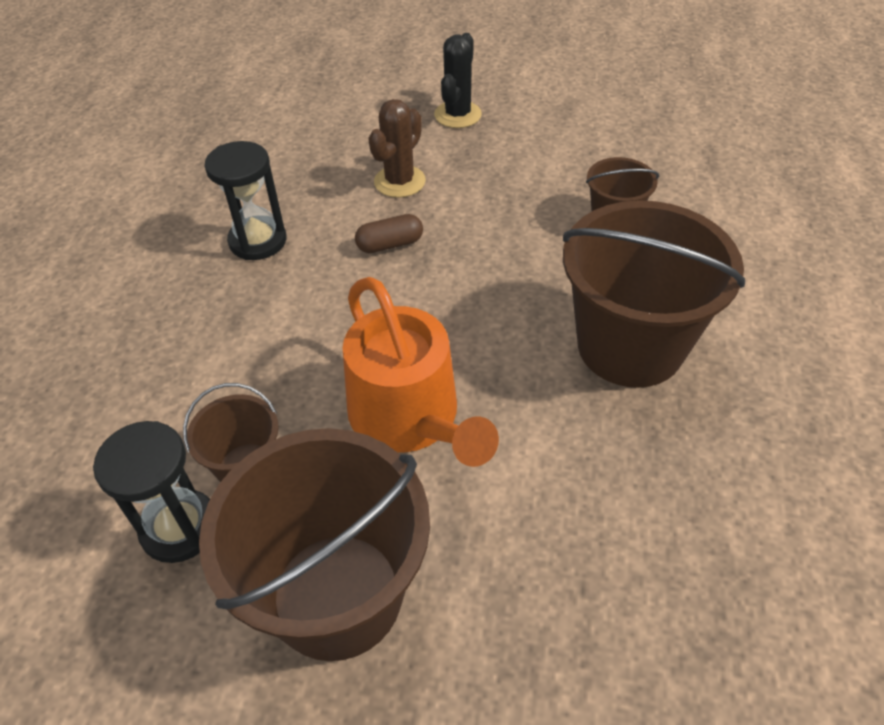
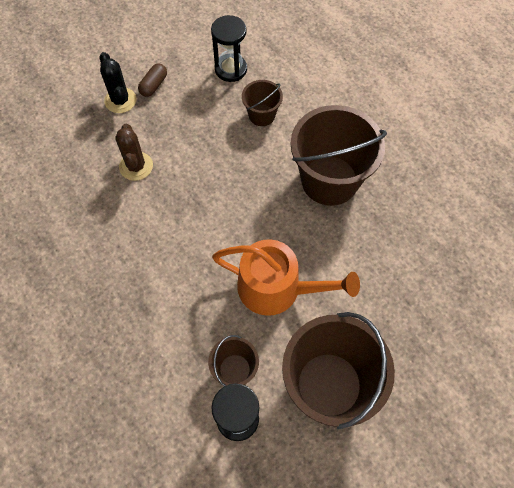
camera: 45 degrees left, 15 degrees up
black hourglass [204,141,286,260] -> black hourglass moved to [211,15,247,82]
brown capsule [355,214,423,253] -> brown capsule moved to [138,64,167,97]

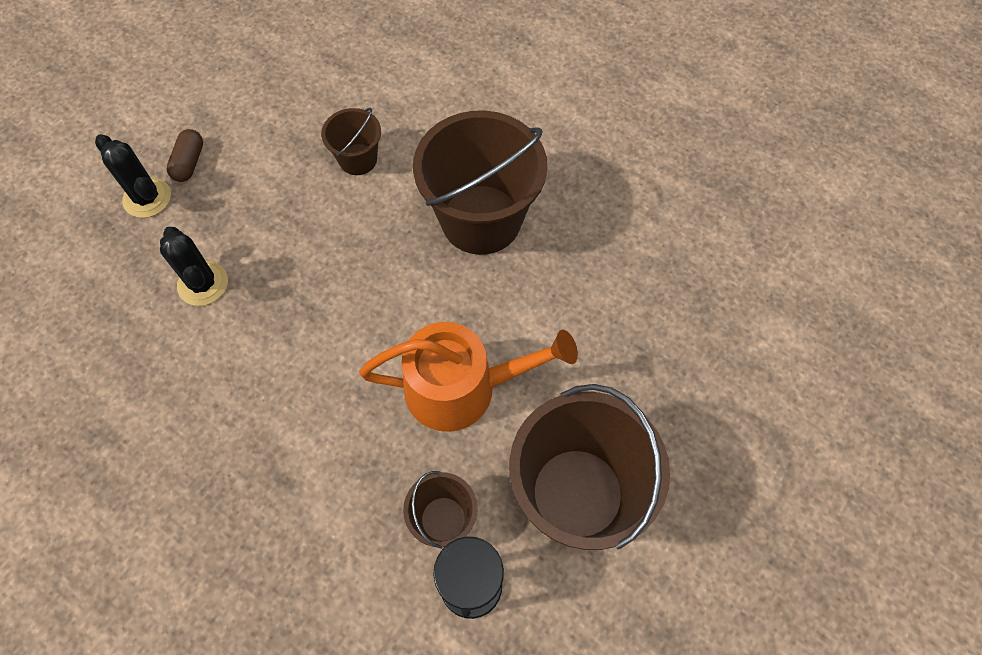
camera: 20 degrees left, 0 degrees up
brown cactus [115,124,153,181] -> black cactus [160,227,228,306]
black hourglass [211,15,247,82] -> none

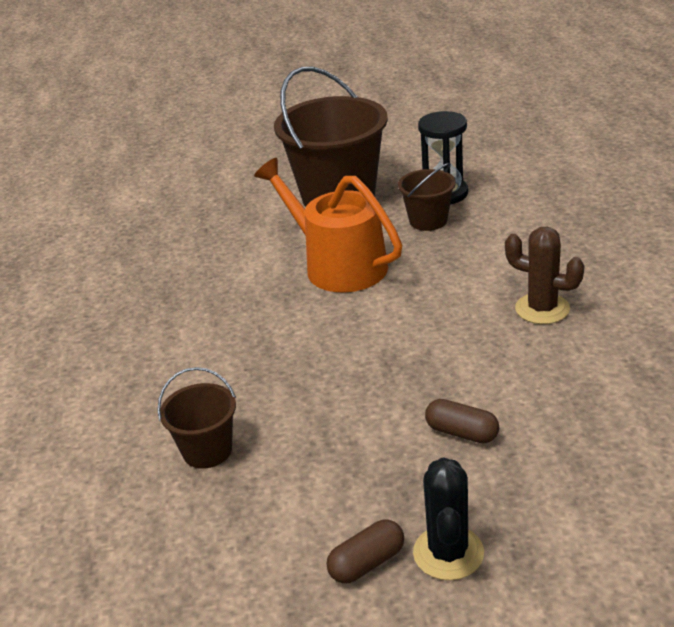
camera: 130 degrees left, 30 degrees down
black cactus [160,227,228,306] -> brown capsule [425,399,499,443]
brown bucket [413,110,547,255] -> none
none -> brown cactus [505,227,585,324]

